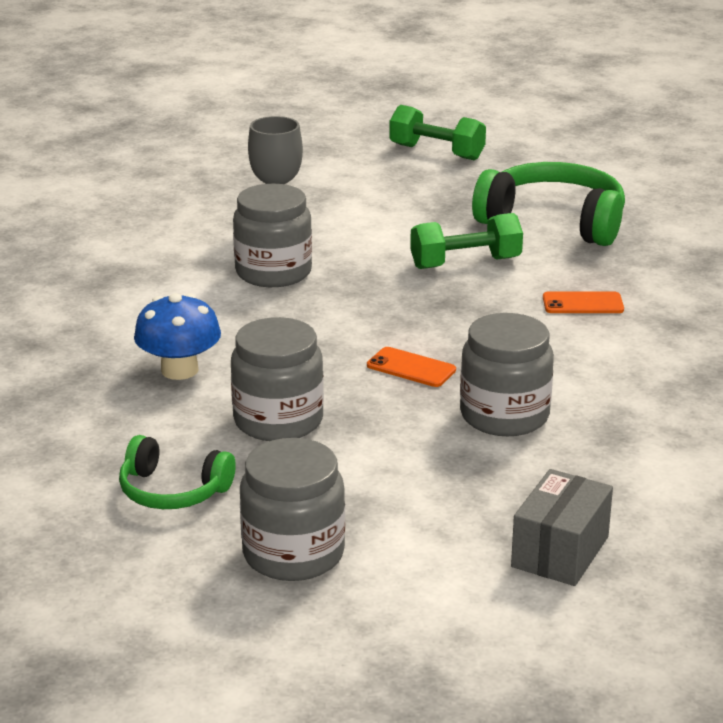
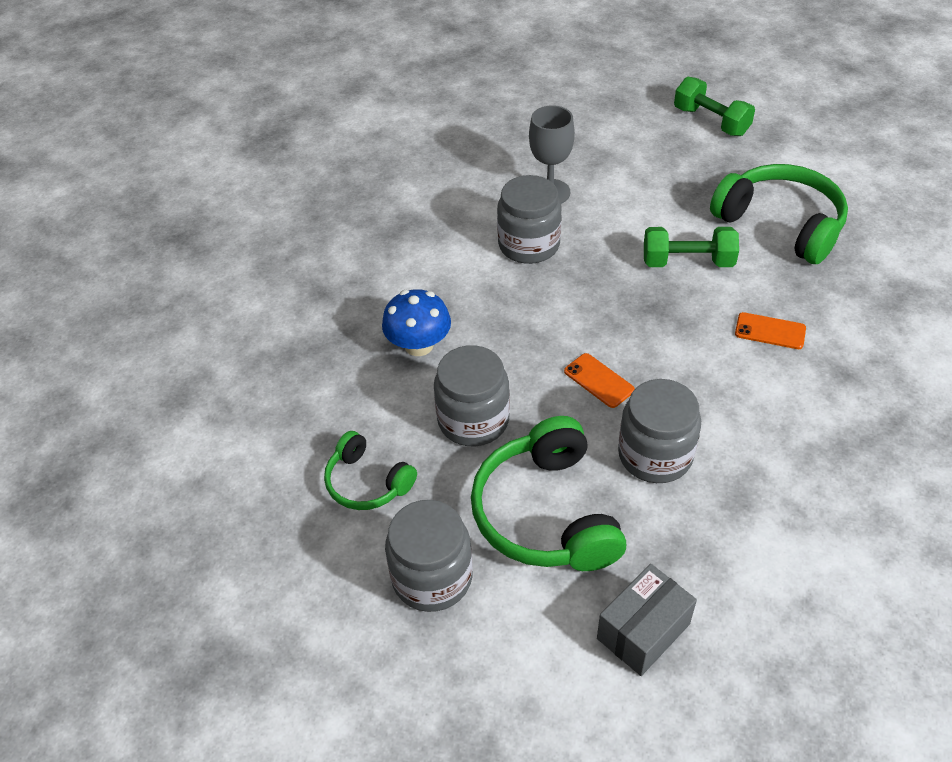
camera: 20 degrees right, 20 degrees up
none -> green headphones [471,416,626,571]

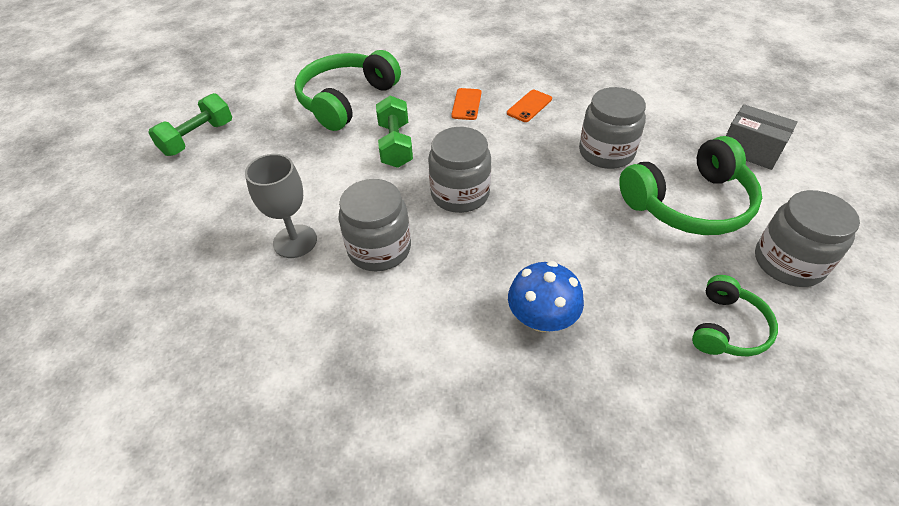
camera: 100 degrees left, 0 degrees up
grey jar [434,345,510,446] -> grey jar moved to [428,127,491,213]
orange phone [564,353,635,408] -> orange phone moved to [507,90,552,122]

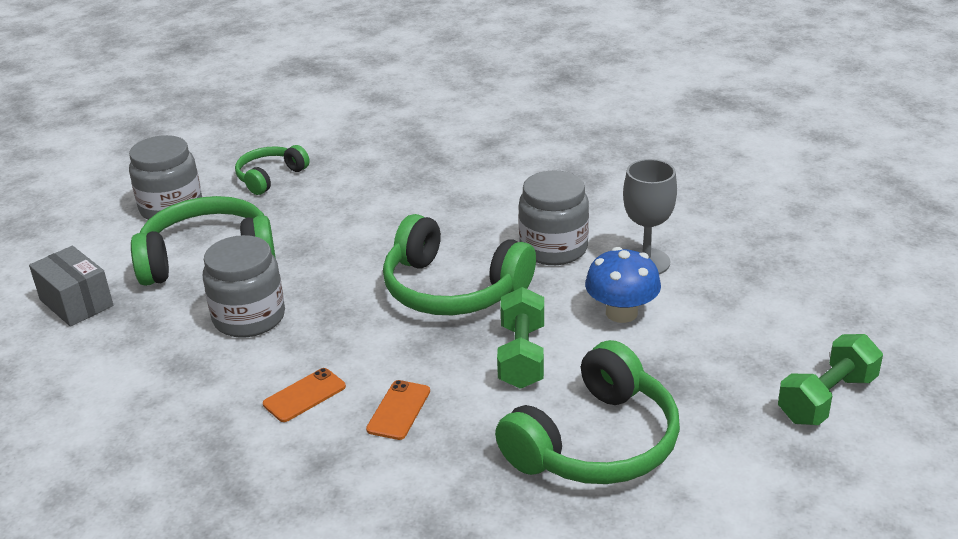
camera: 170 degrees left, 15 degrees down
grey jar [428,127,491,213] -> green headphones [383,214,536,315]
blue mushroom [508,261,584,332] -> blue mushroom moved to [585,247,661,323]

